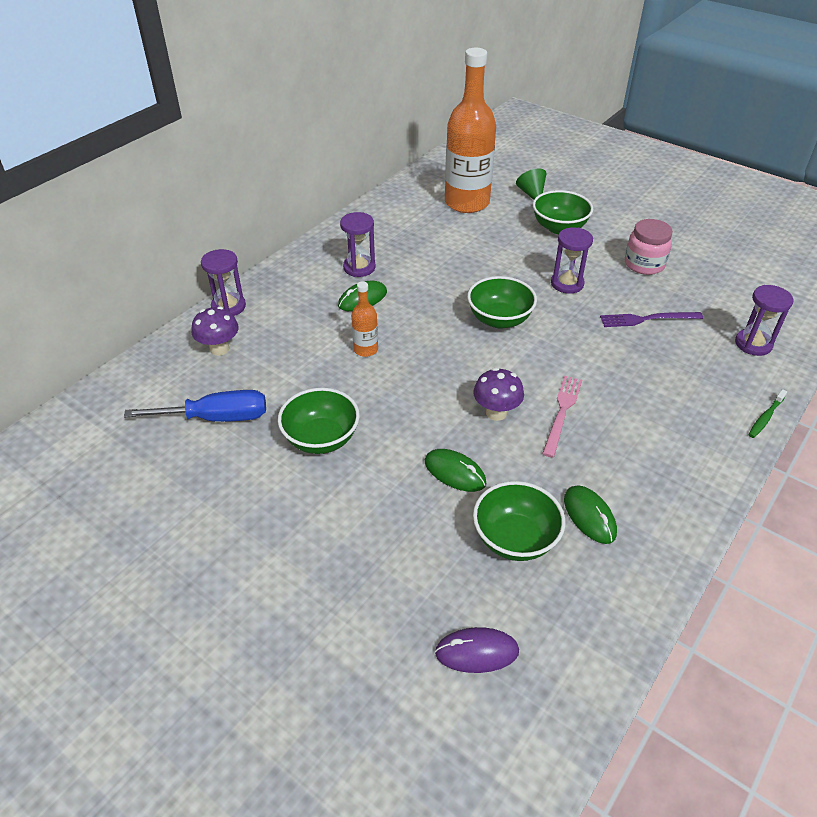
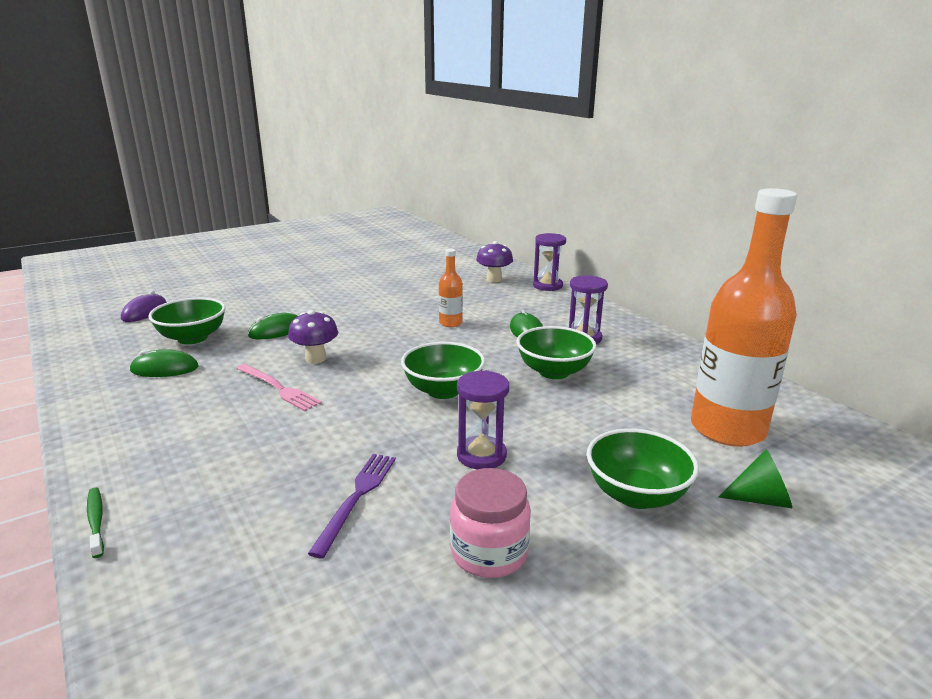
camera: 110 degrees right, 20 degrees down
blue screwdriver [124,390,266,422] -> none
green bowl [278,388,360,454] -> green bowl moved to [517,326,597,379]
purple hourglass [735,285,794,356] -> none

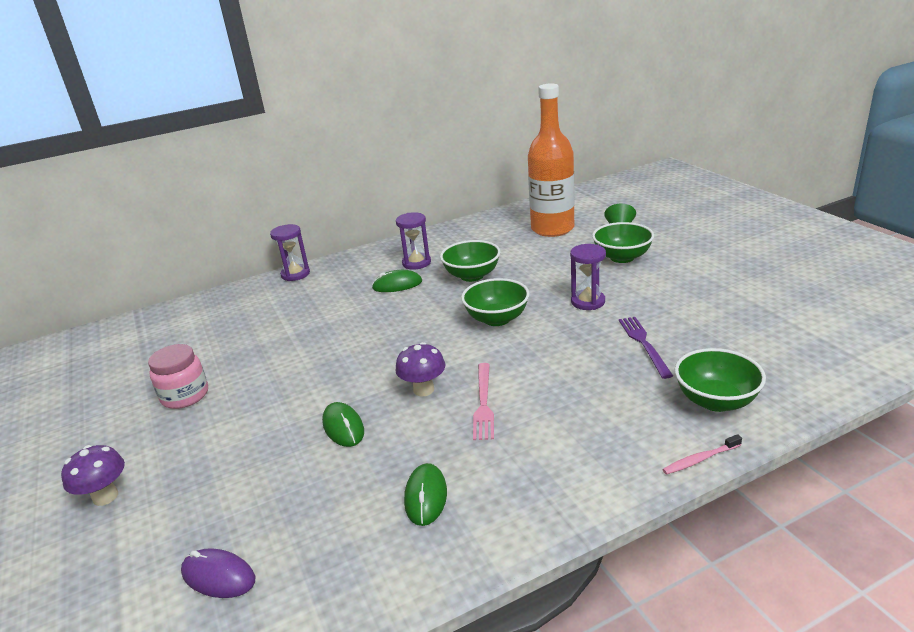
camera: 80 degrees left, 5 degrees up
green toothbrush [87,488,104,558] -> pink toothbrush [662,434,742,475]
green bowl [148,297,226,344] -> green bowl moved to [675,348,766,412]
pink fork [236,364,322,411] -> pink fork turned 135 degrees clockwise [473,363,494,440]
purple fork [308,454,396,558] -> purple fork turned 60 degrees clockwise [619,317,673,379]
orange bottle [439,249,463,327] -> none
pink jar [450,468,531,578] -> pink jar moved to [148,344,208,409]
purple mushroom [476,241,513,282] -> purple mushroom moved to [61,445,125,506]

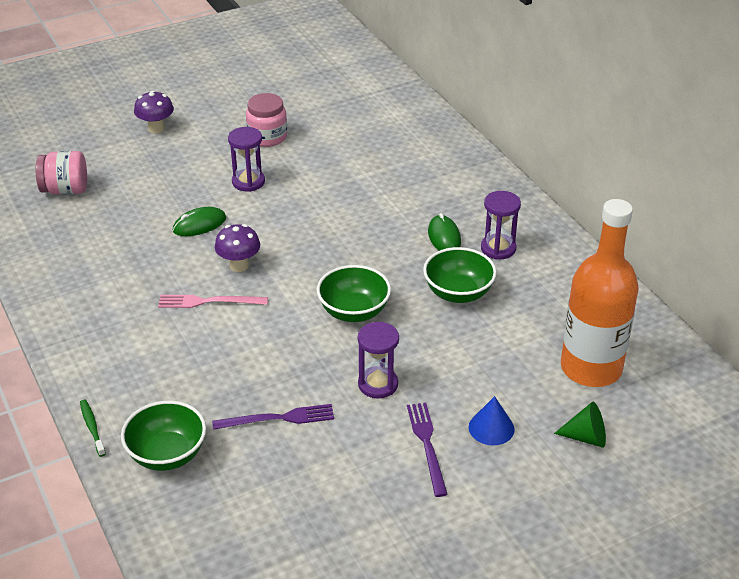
camera: 85 degrees right, 10 degrees up
purple mouse [181,548,255,598] -> pink jar [36,151,87,195]
purple hourglass [270,224,310,281] -> purple hourglass moved to [228,127,265,192]
green mouse [404,463,447,526] -> none
green bowl [592,222,654,263] -> blue cone [469,396,515,445]
pink toothbrush [662,434,742,475] -> green toothbrush [80,400,106,457]
none -> purple fork [407,403,448,497]

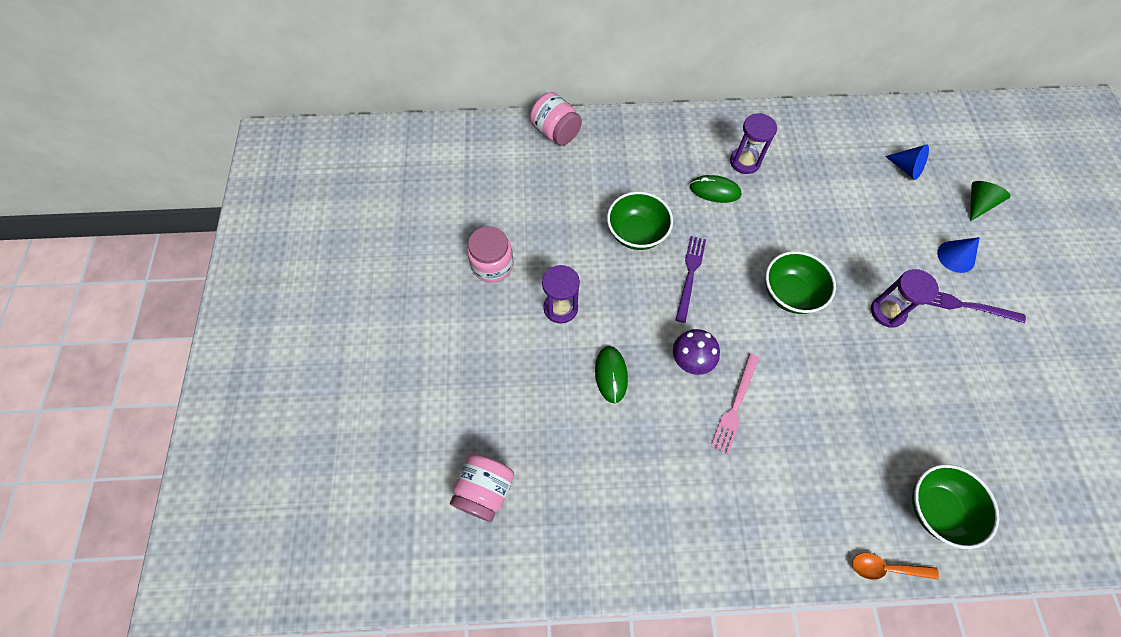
camera: 65 degrees left, 25 degrees up
green toothbrush [80,400,106,457] -> orange spoon [852,553,939,580]
purple mushroom [134,90,174,134] -> none
purple fork [212,404,334,430] -> purple fork moved to [676,236,706,323]
green bowl [423,247,497,303] -> green bowl moved to [607,191,673,250]
orange bottle [561,199,638,387] -> blue cone [885,144,929,180]
none -> pink jar [530,92,582,145]

